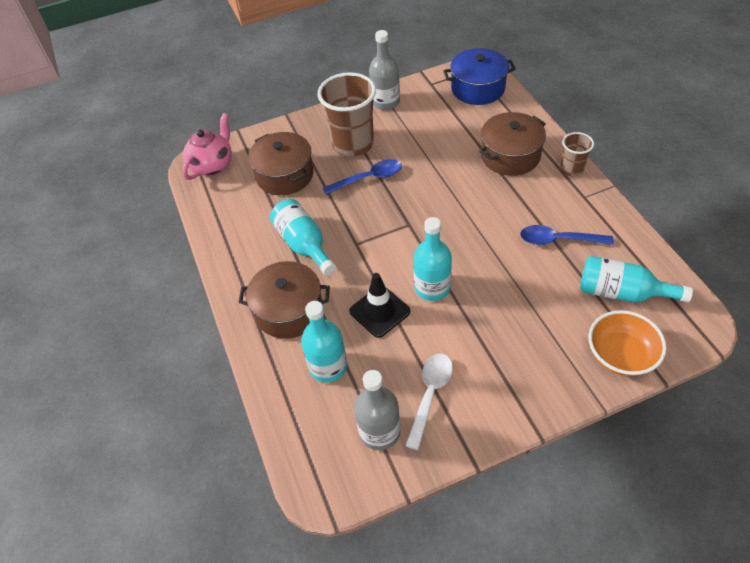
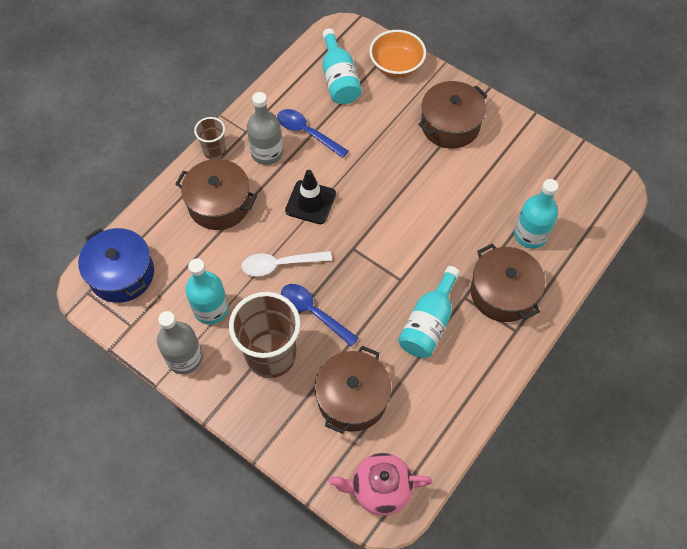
camera: 125 degrees left, 10 degrees up
black traffic cone [349,273,410,338] -> black traffic cone moved to [285,170,336,224]
grey bottle [354,370,401,450] -> grey bottle moved to [247,92,283,165]
white spoon [405,354,453,450] -> white spoon moved to [241,251,332,277]
turquoise bottle [413,217,452,301] -> turquoise bottle moved to [185,258,229,325]
blue spoon [520,225,614,245] -> blue spoon turned 150 degrees clockwise [277,109,349,158]
none -> brown pot [418,81,487,149]

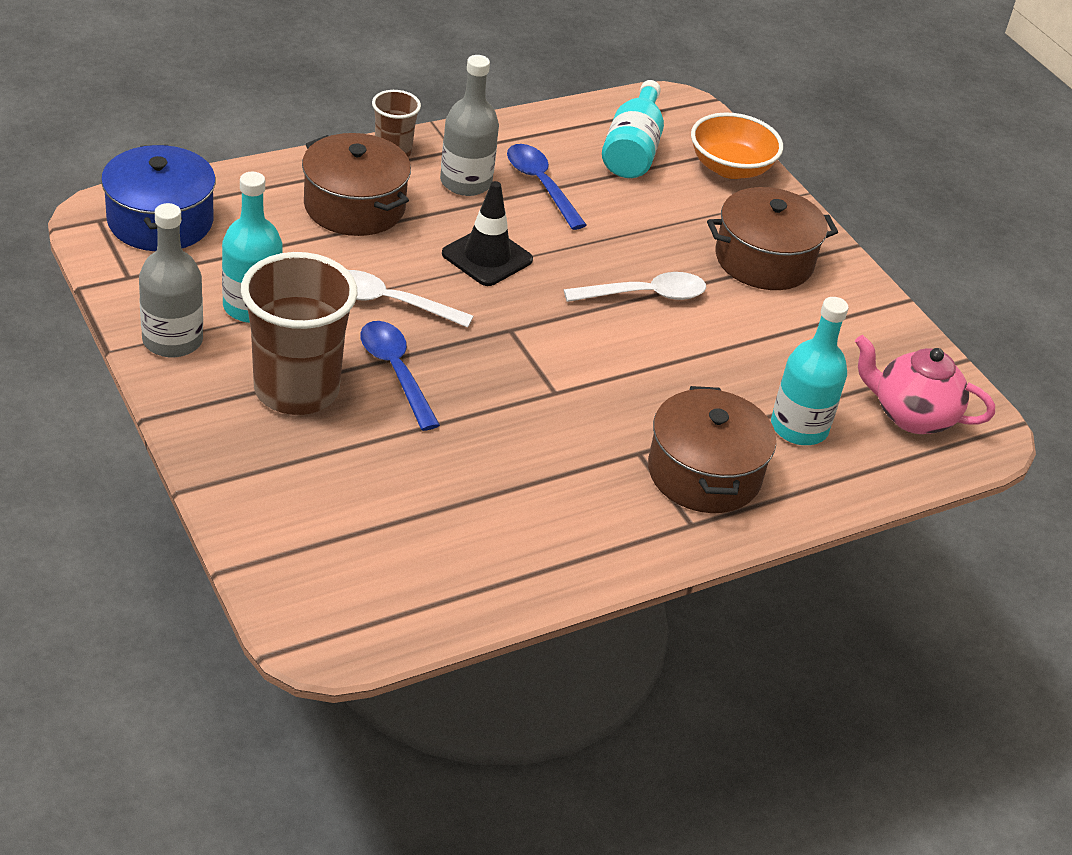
camera: 20 degrees right, 20 degrees down
brown pot [314,346,391,434] -> none
pink teapot [328,453,432,516] -> pink teapot moved to [855,335,995,434]
turquoise bottle [398,266,460,358] -> none
none -> white spoon [564,272,706,302]

